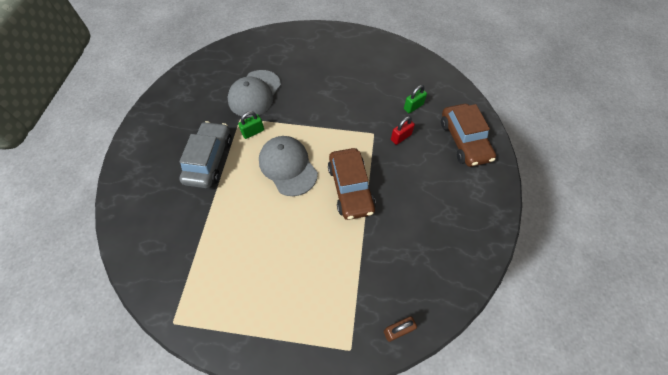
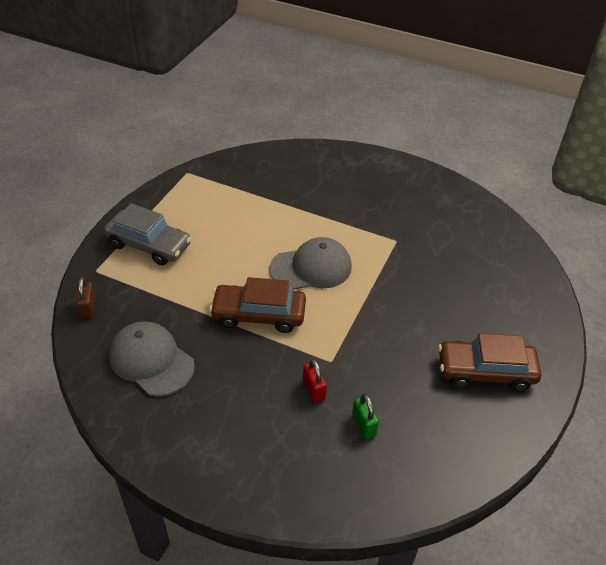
camera: 105 degrees right, 15 degrees down
grey car [179,121,232,188] -> grey car moved to [104,203,191,265]
grey cap [228,70,281,117] -> grey cap moved to [109,321,195,396]
green padlock [238,111,264,139] -> none
brown car [441,104,496,167] -> brown car moved to [438,333,541,392]

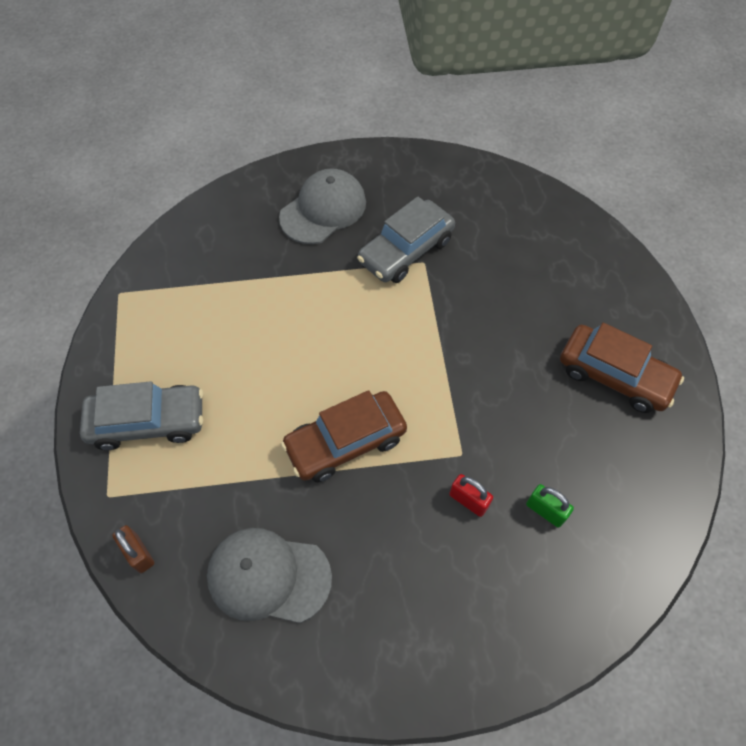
camera: 30 degrees left, 15 degrees up
grey cap [269,237,352,290] -> grey cap moved to [279,168,366,244]
brown car [438,333,541,392] -> brown car turned 120 degrees counterclockwise [560,323,684,413]
none -> grey car [357,197,455,283]

